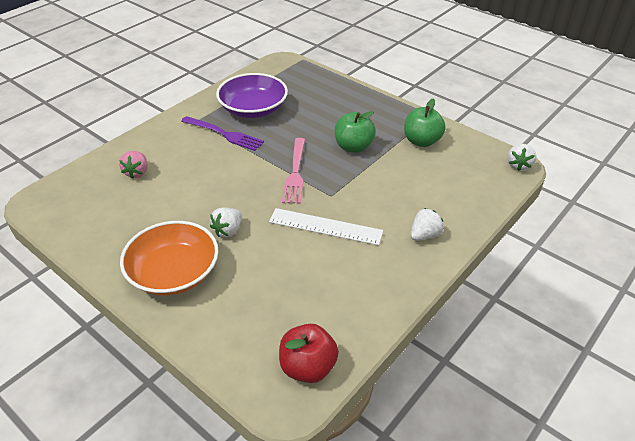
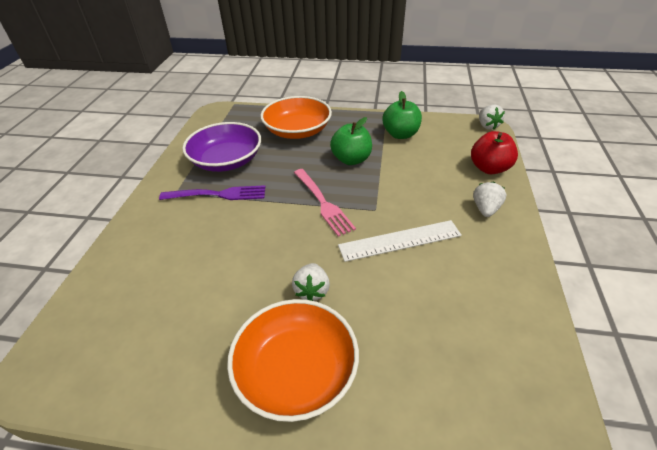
camera: 30 degrees left, 0 degrees up
pink strawberry [119,151,148,179] -> none
red apple [279,324,339,383] -> red apple moved to [471,131,518,174]
none -> orange bowl [260,96,332,139]

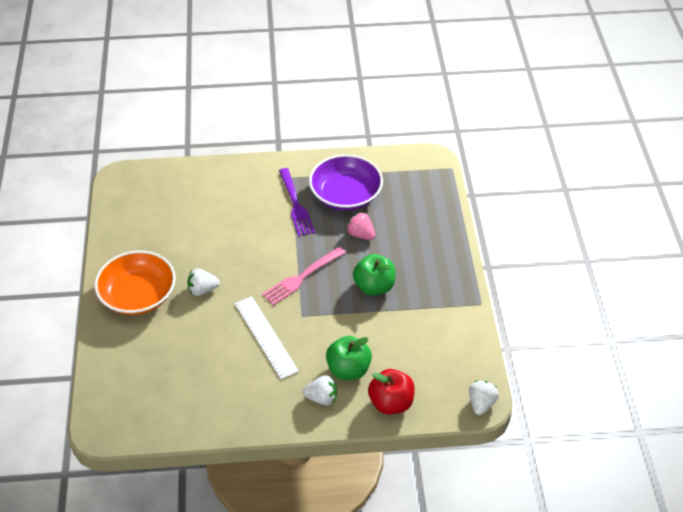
camera: 75 degrees right, 5 degrees up
orange bowl [260,96,332,139] -> none
green apple [383,91,422,139] -> green apple moved to [326,336,372,380]
white strawberry [479,105,505,129] -> white strawberry turned 135 degrees clockwise [469,381,499,415]
none -> pink strawberry [346,212,375,240]

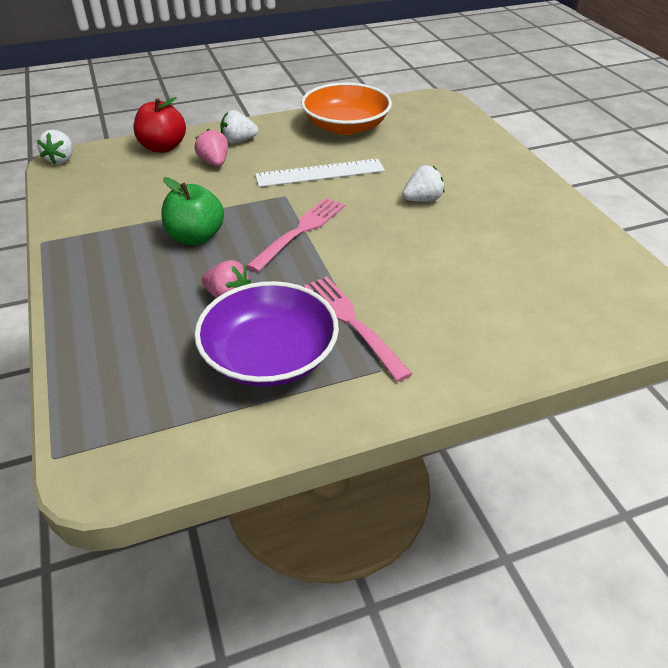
camera: 165 degrees right, 5 degrees down
orange bowl [94,251,176,315] -> orange bowl moved to [301,82,392,135]
white ruler [235,296,299,379] -> white ruler turned 60 degrees counterclockwise [255,159,385,187]
purple fork [279,168,315,236] -> pink fork [303,276,412,382]
green apple [326,336,372,380] -> pink strawberry [195,129,228,167]

